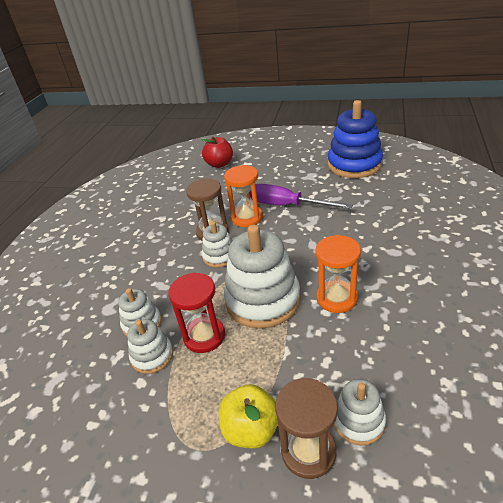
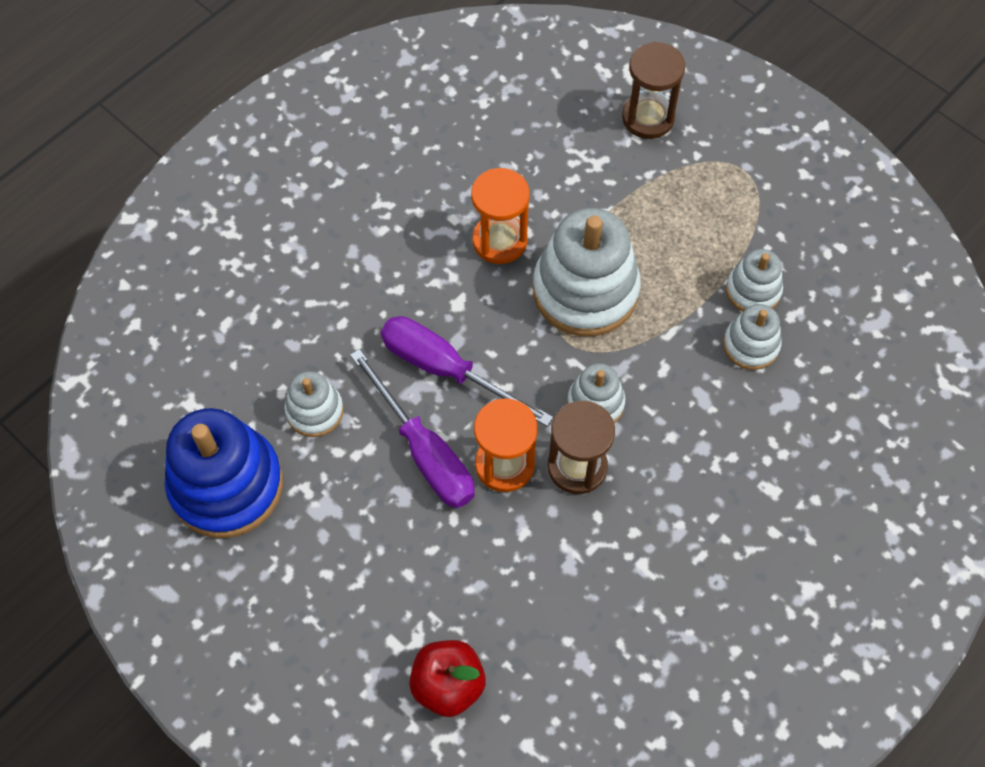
camera: 155 degrees left, 25 degrees up
red hourglass [168,272,225,353] -> none
yellow apple [219,384,278,449] -> none
white stacking toy [334,379,386,445] -> white stacking toy moved to [284,371,344,437]
none -> purple screwdriver [381,316,553,426]

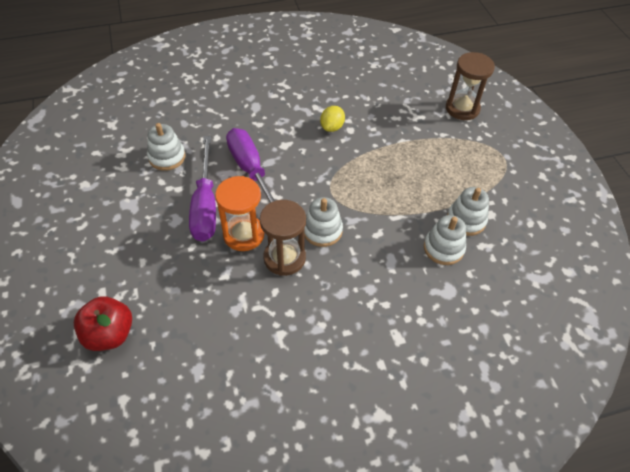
camera: 30 degrees right, 10 degrees down
blue stacking toy [165,408,283,538] -> none
orange hourglass [471,168,530,264] -> yellow lemon [320,106,345,132]
white stacking toy [533,208,641,336] -> none

